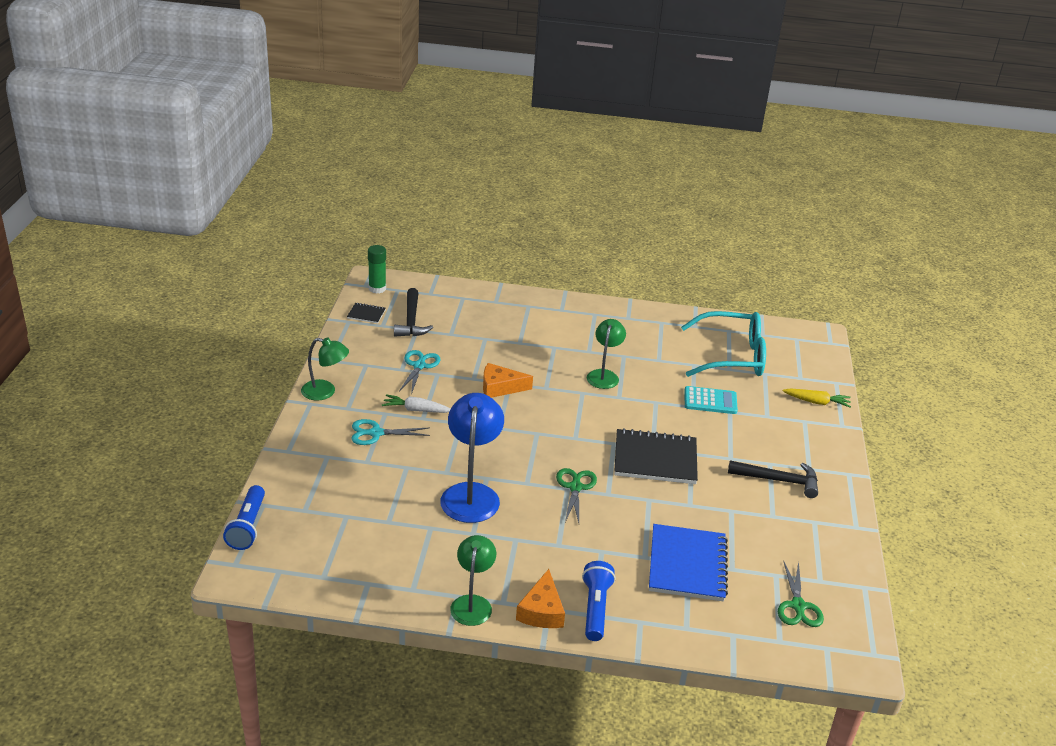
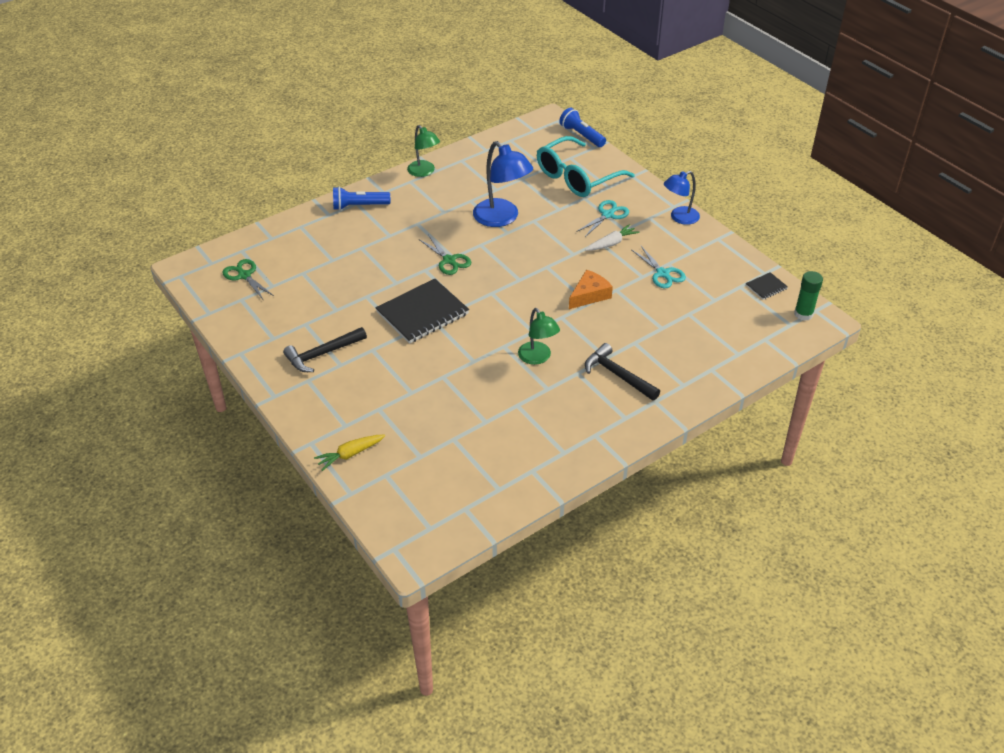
camera: 140 degrees right, 10 degrees up
green lamp [301,338,349,401] -> blue lamp [664,171,700,225]
black hammer [394,288,433,337] -> black hammer moved to [585,343,660,401]
orange cheese [516,569,565,628] -> none
blue flashlight [582,561,615,641] -> blue flashlight turned 120 degrees clockwise [333,187,390,210]
blue notebook [649,524,728,602] -> none
turquoise glasses [681,311,766,377] -> turquoise glasses moved to [537,136,635,197]
turquoise calculator [685,386,738,414] -> none

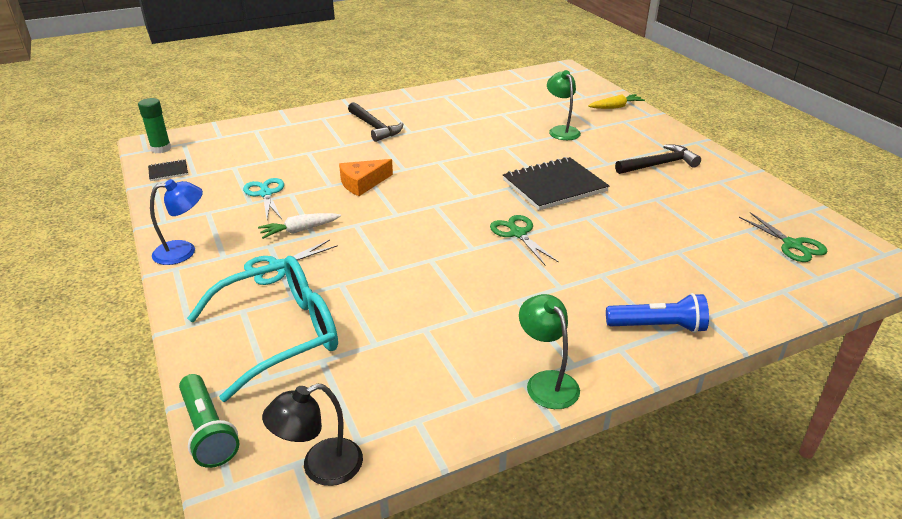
camera: 170 degrees left, 10 degrees down
blue lamp [473,141,533,227] -> none
green lamp [518,308,560,365] -> green lamp moved to [547,70,581,140]
blue flashlight [559,108,606,147] -> green flashlight [179,374,240,468]
none -> black lamp [262,383,363,486]

